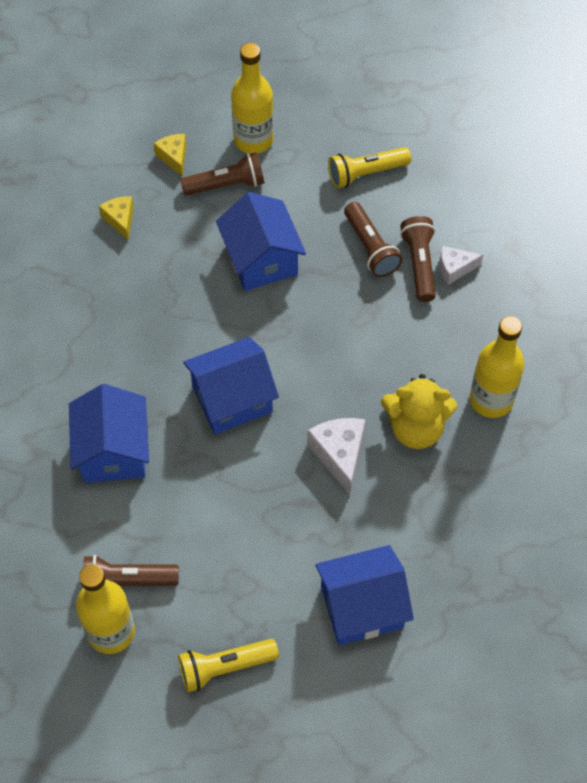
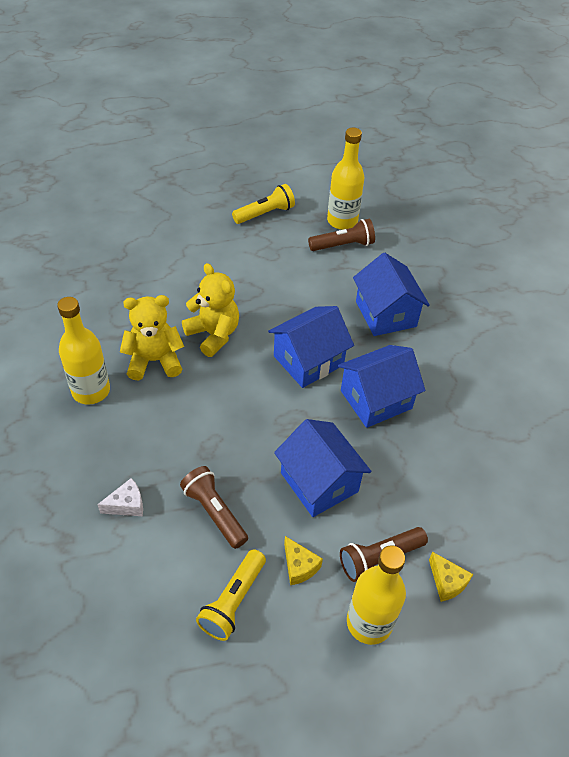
camera: 165 degrees right, 10 degrees down
yellow cheese [99,196,134,240] -> yellow cheese moved to [284,536,323,585]
white cheese [307,418,365,495] -> yellow teddy bear [182,263,239,357]
blue house [315,545,414,645] -> blue house moved to [338,345,426,428]
yellow flashlight [328,147,411,188] -> yellow flashlight turned 150 degrees clockwise [196,549,266,641]
brown flashlight [400,216,436,302] -> none

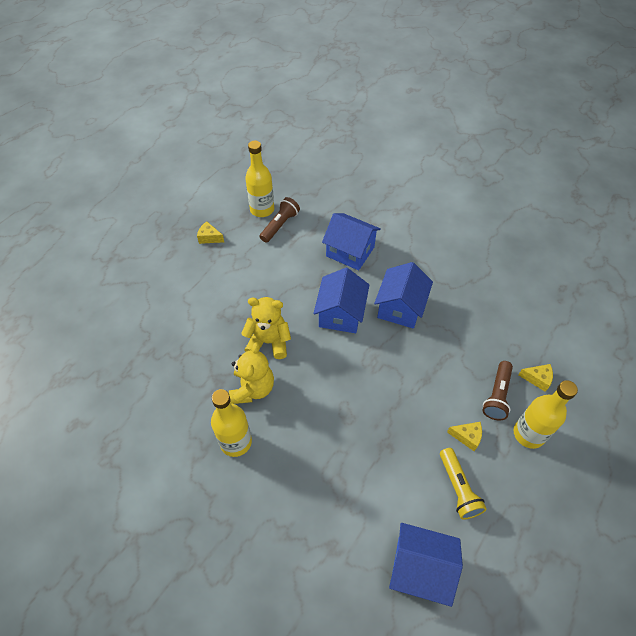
camera: 40 degrees left, 5 degrees up
white cheese [97,478,143,516] -> none
yellow teddy bear [120,295,184,381] -> yellow teddy bear turned 150 degrees clockwise [229,342,274,404]
brown flashlight [180,466,248,549] -> none
yellow flashlight [232,184,295,224] -> yellow cheese [197,221,224,244]
blue house [274,419,372,517] -> blue house moved to [389,523,463,607]

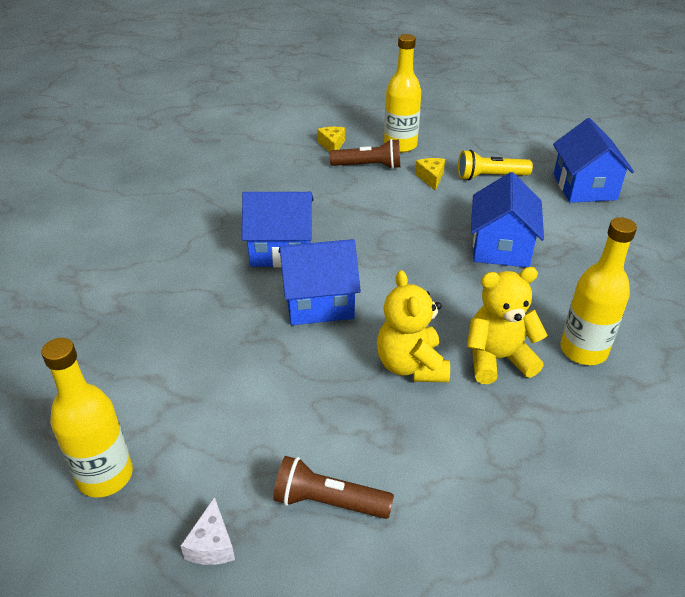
camera: 110 degrees left, 15 degrees down
yellow cheese [197,221,224,244] -> white cheese [180,497,235,565]
brown flashlight [259,197,300,243] -> brown flashlight moved to [273,456,394,519]
blue house [322,213,381,270] -> blue house moved to [471,172,544,267]
yellow flashlight [440,448,487,520] -> yellow flashlight turned 150 degrees counterclockwise [458,150,533,180]

